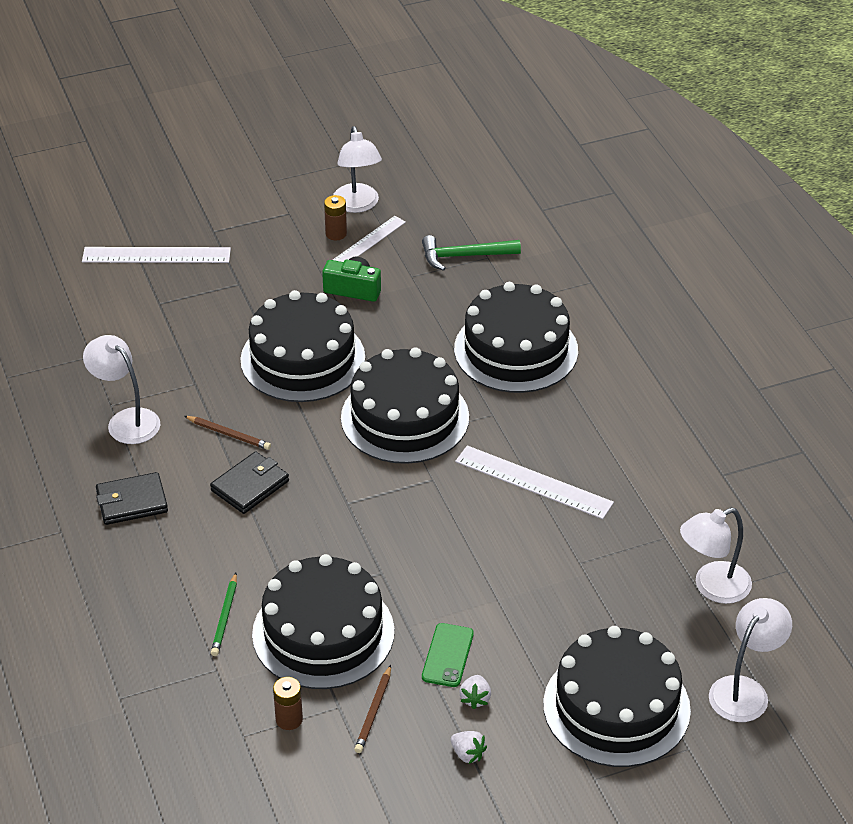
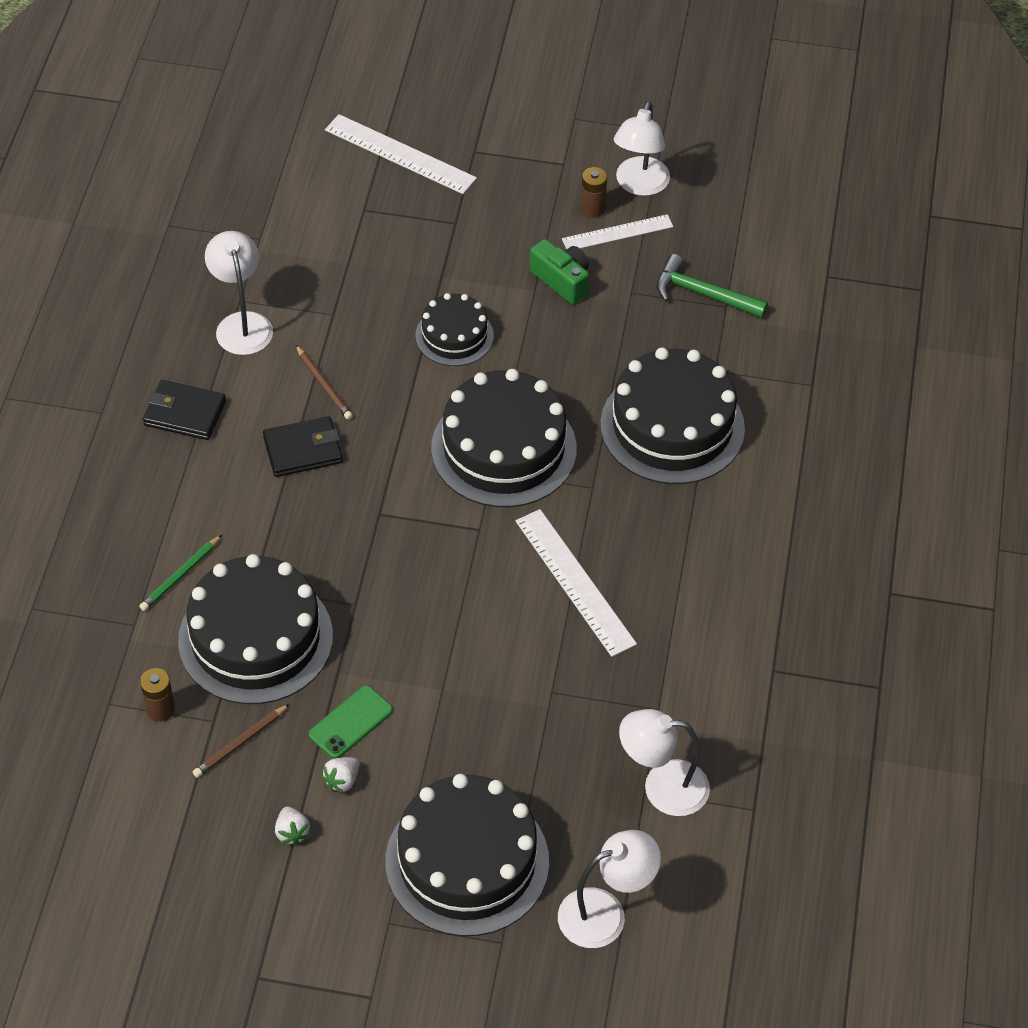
camera: 30 degrees right, 10 degrees up
black cake [240,290,365,402] -> black cake [415,293,494,366], size x0.56

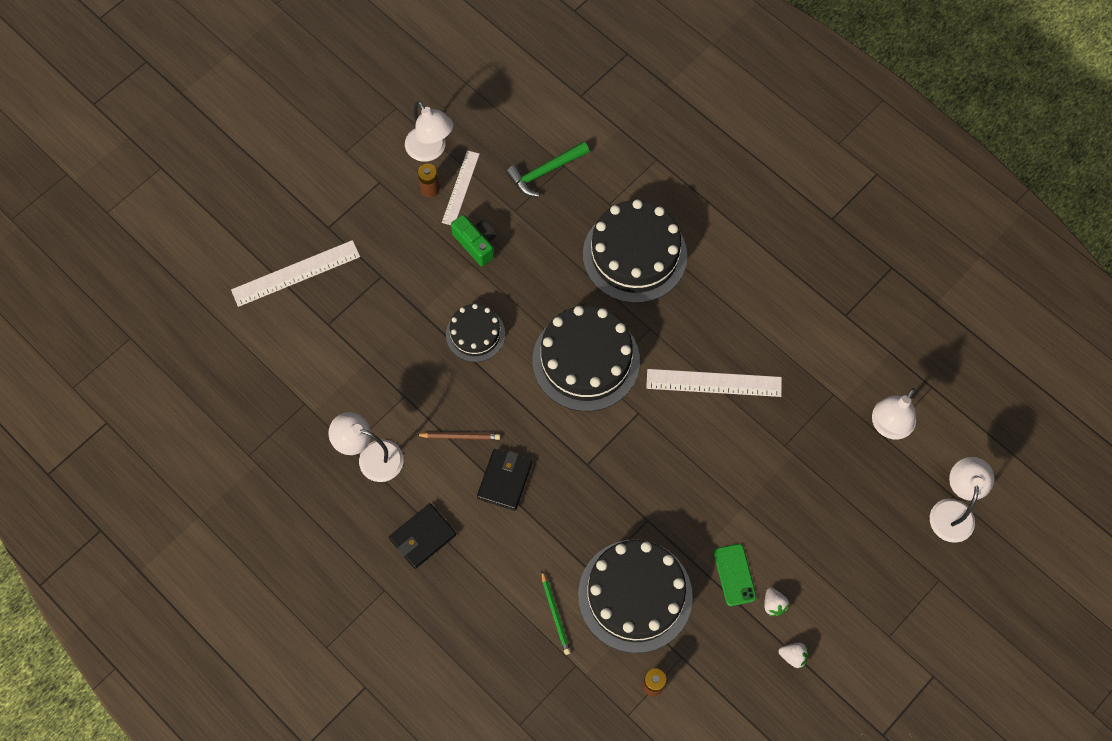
camera: 55 degrees left, 15 degrees up
brown pencil [193,704,290,778] -> none
black cake [385,774,549,936] -> none
green camera [530,239,589,304] -> green camera turned 60 degrees clockwise [451,215,496,266]

